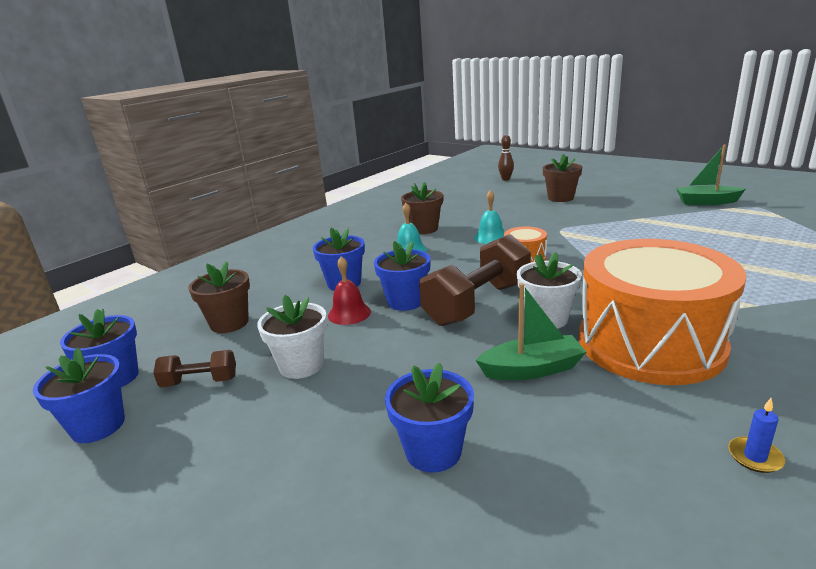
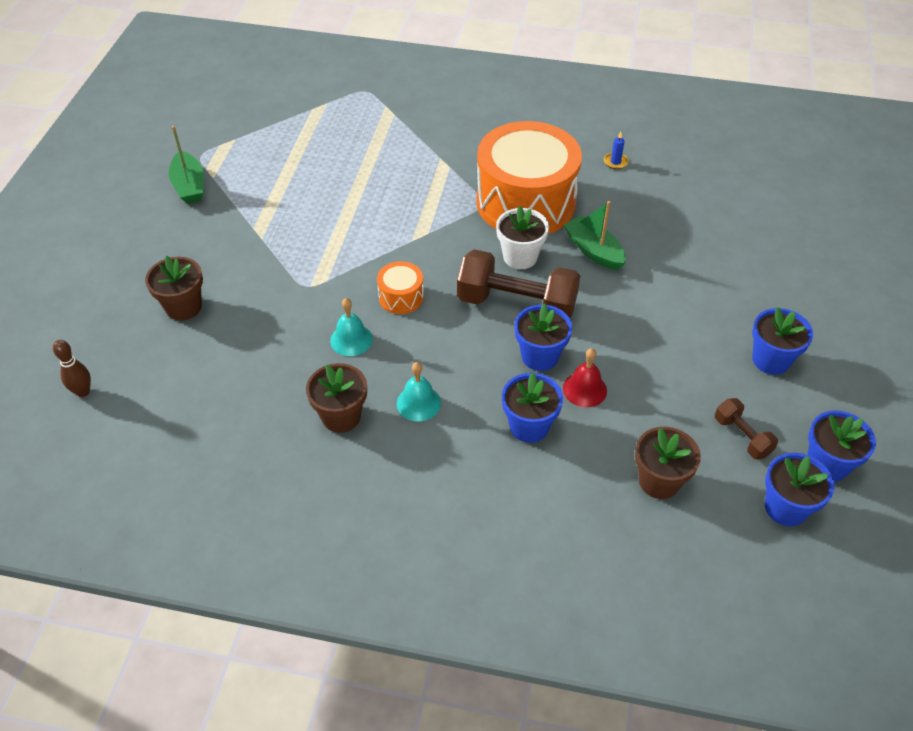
camera: 120 degrees left, 25 degrees up
white flower pot [257,295,327,379] -> none
blue flower pot [385,363,474,473] -> blue flower pot moved to [752,307,813,375]

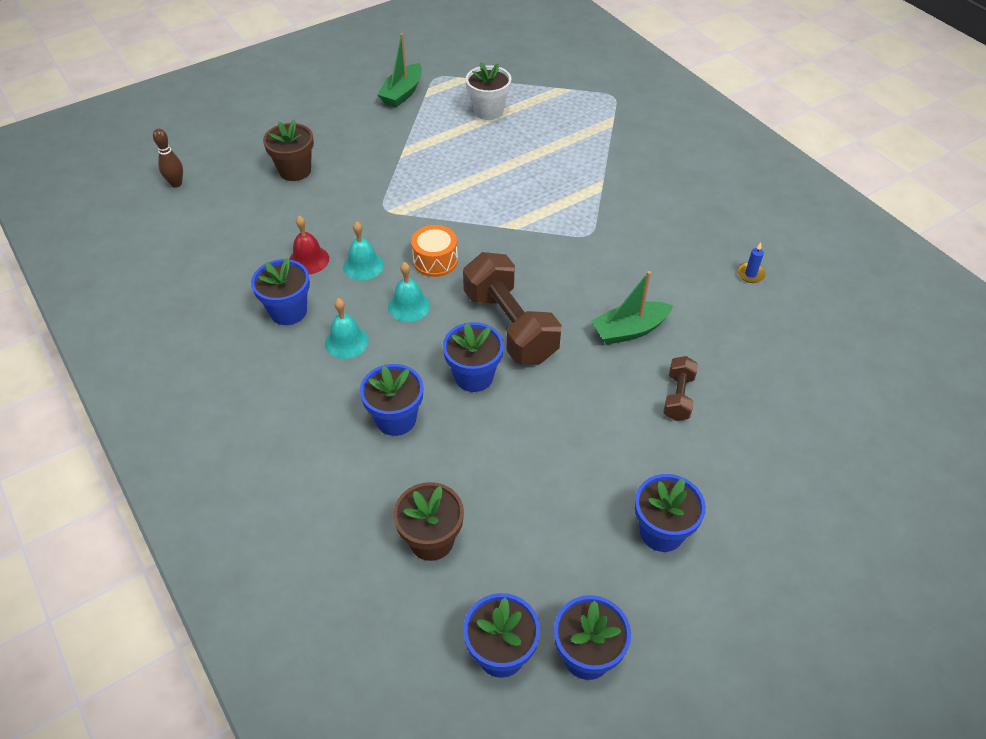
camera: 45 degrees right, 0 degrees up
brown flower pot [306,363,367,433] -> blue flower pot [251,258,310,325]
orange drum [476,121,582,234] -> none
white flower pot [496,206,549,269] -> white flower pot moved to [466,62,511,120]
red bell [563,348,607,407] -> red bell moved to [289,216,329,274]
green boat [564,201,626,271] -> green boat turned 120 degrees counterclockwise [591,271,673,345]
brown dumbbell [715,398,778,460] -> brown dumbbell moved to [663,356,698,421]
none -> turquoise bell [388,262,430,322]

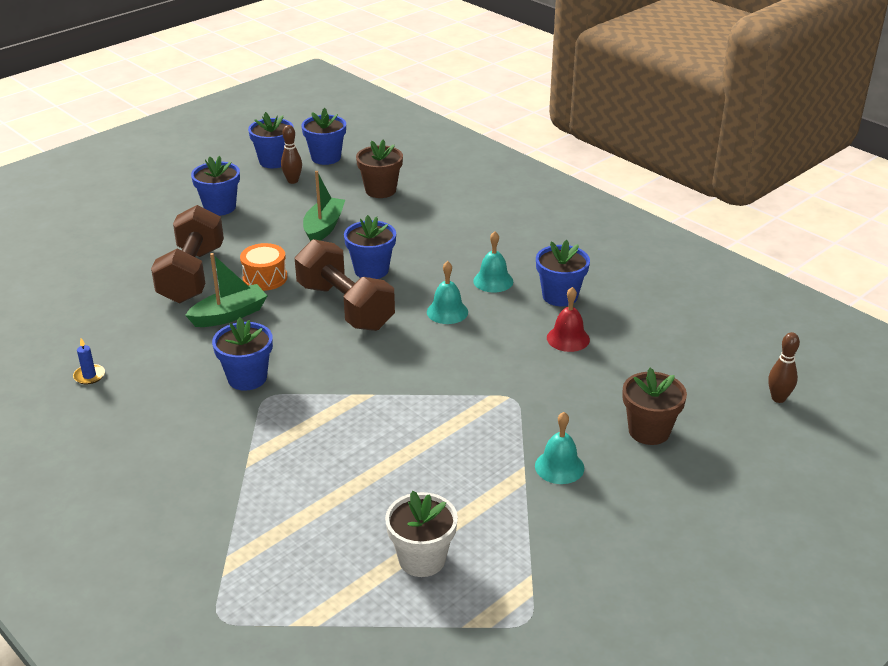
camera: 170 degrees right, 15 degrees down
turquoise bell [343,221,384,281] -> turquoise bell moved to [535,412,584,484]
blue flower pot [360,364,423,436] -> blue flower pot moved to [212,317,273,391]
green boat [377,33,422,108] -> green boat moved to [303,171,345,241]
orange drum [411,225,458,277] -> orange drum moved to [240,243,287,291]
brown dumbbell [663,356,698,421] -> brown dumbbell [151,205,224,303], size x2.01
none -> brown bowling pin [281,125,302,184]

